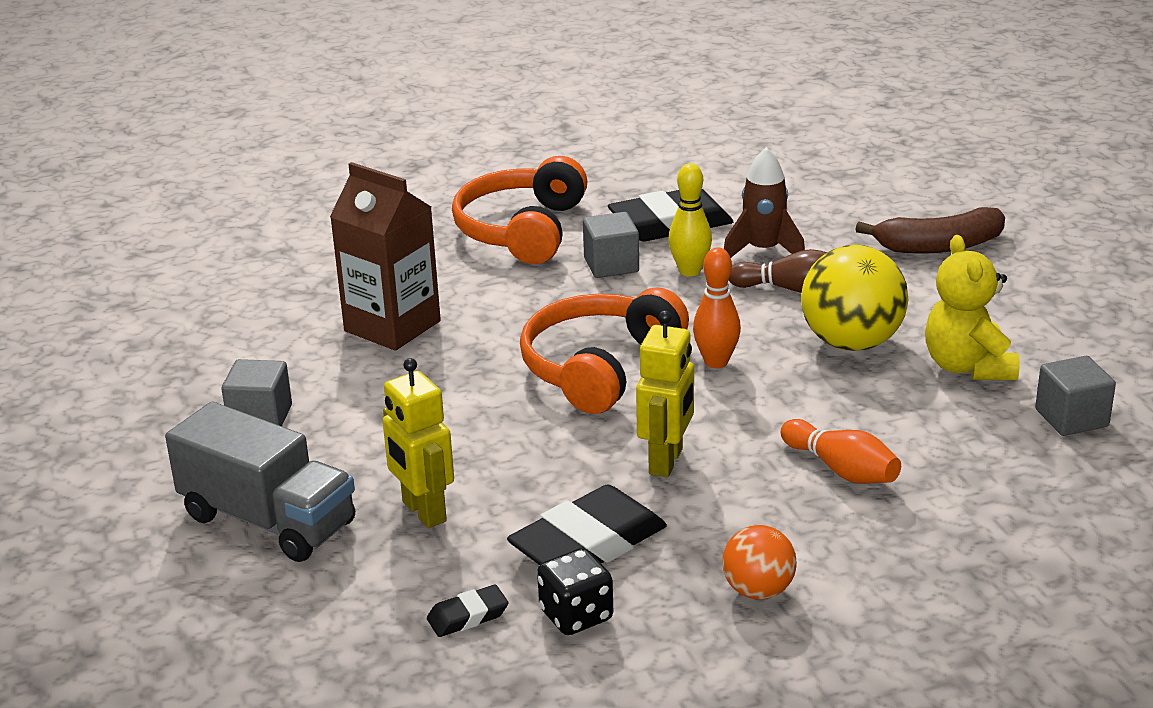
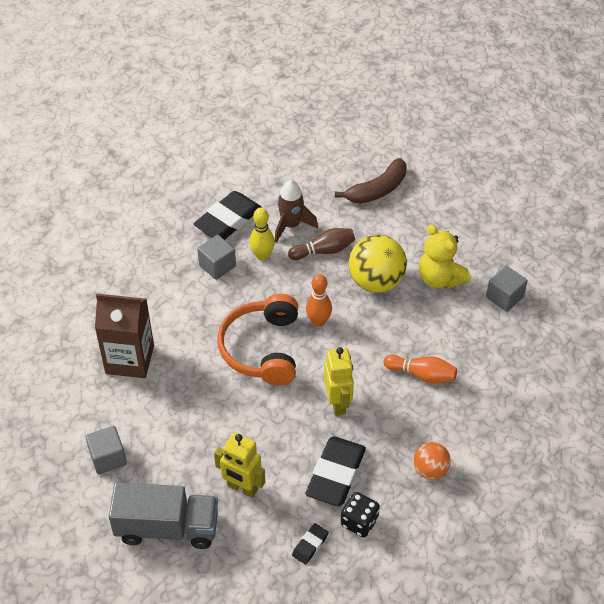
camera: 30 degrees left, 20 degrees up
orange headphones [452,156,588,264] -> none

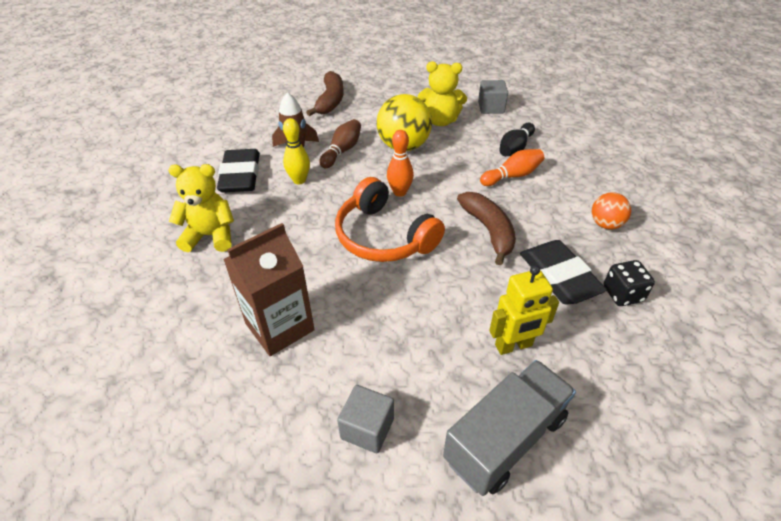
camera: 45 degrees left, 5 degrees down
grey cube [197,235,236,280] -> none
black eraser [292,523,329,565] -> none
yellow robot [324,347,354,416] -> brown banana [457,192,516,265]
none -> yellow teddy bear [168,164,234,252]
none -> black bowling pin [499,123,535,156]

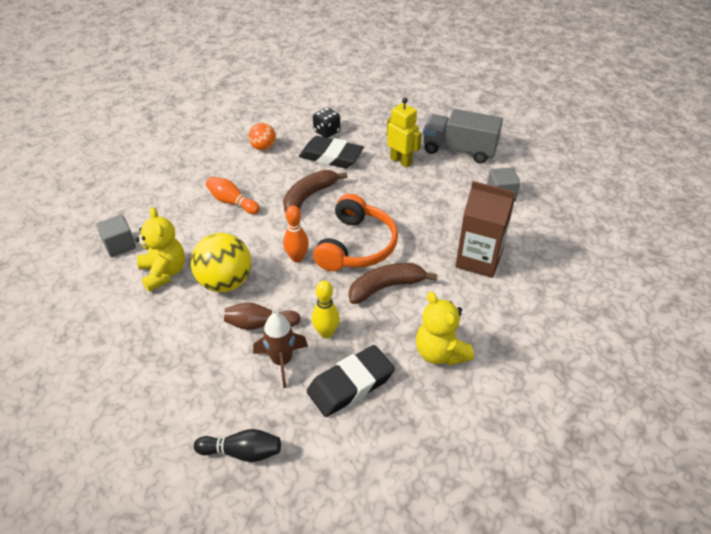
camera: 120 degrees left, 0 degrees up
brown banana [306,71,344,116] -> brown banana moved to [349,263,437,304]
black bowling pin [499,123,535,156] -> black bowling pin moved to [194,429,281,462]
black eraser [520,240,607,304] -> black eraser turned 75 degrees clockwise [299,136,364,168]

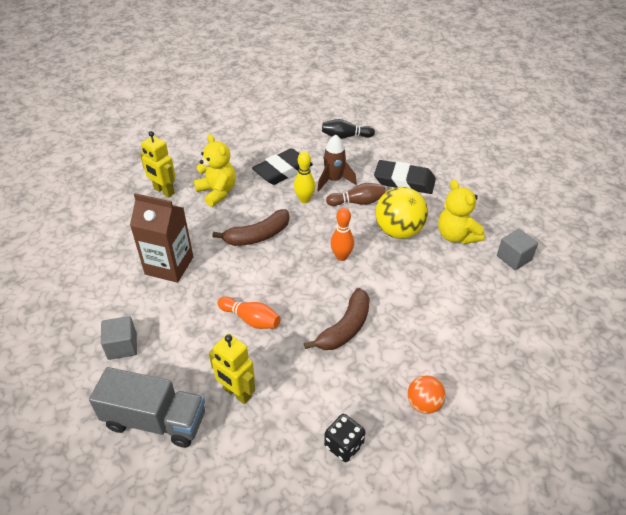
camera: 175 degrees right, 0 degrees up
orange bowling pin [206,177,260,214] -> orange bowling pin moved to [218,297,281,329]
black eraser [299,136,364,168] -> black eraser moved to [374,160,436,194]
orange headphones [313,194,398,271] -> none
none -> yellow robot [140,131,176,197]

